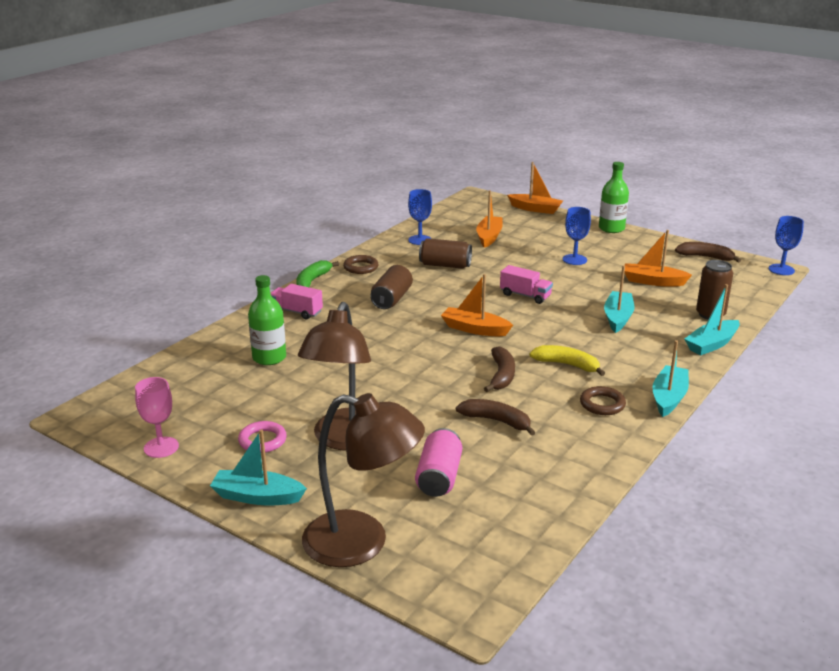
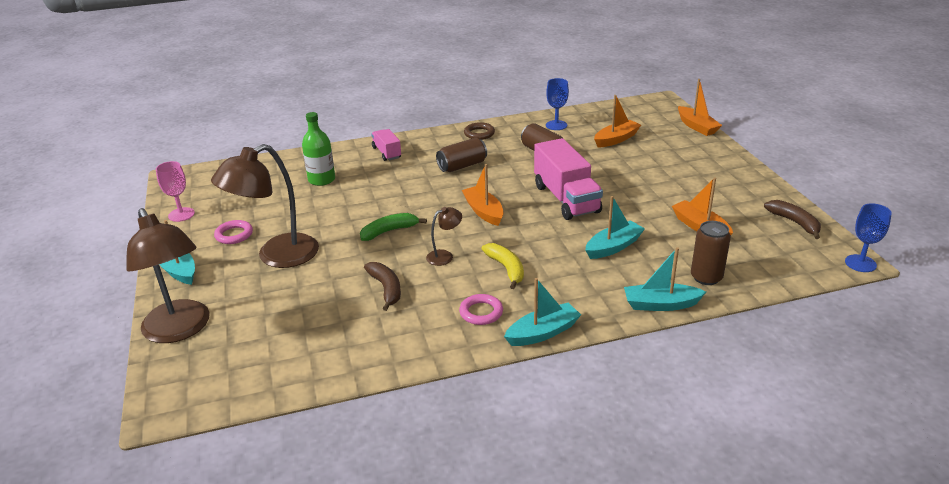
camera: 40 degrees right, 5 degrees up
green banana [296,260,339,287] -> green banana moved to [360,213,427,241]
pink can [415,428,462,497] -> none
brown banana [484,346,515,392] -> brown lamp [426,207,462,266]
pink truck [500,265,553,304] -> pink truck [534,138,603,220], size x1.86
blue goblet [563,207,591,265] -> none
brown ring [580,386,626,415] -> pink ring [459,294,503,325]
green bottle [599,162,629,233] -> none

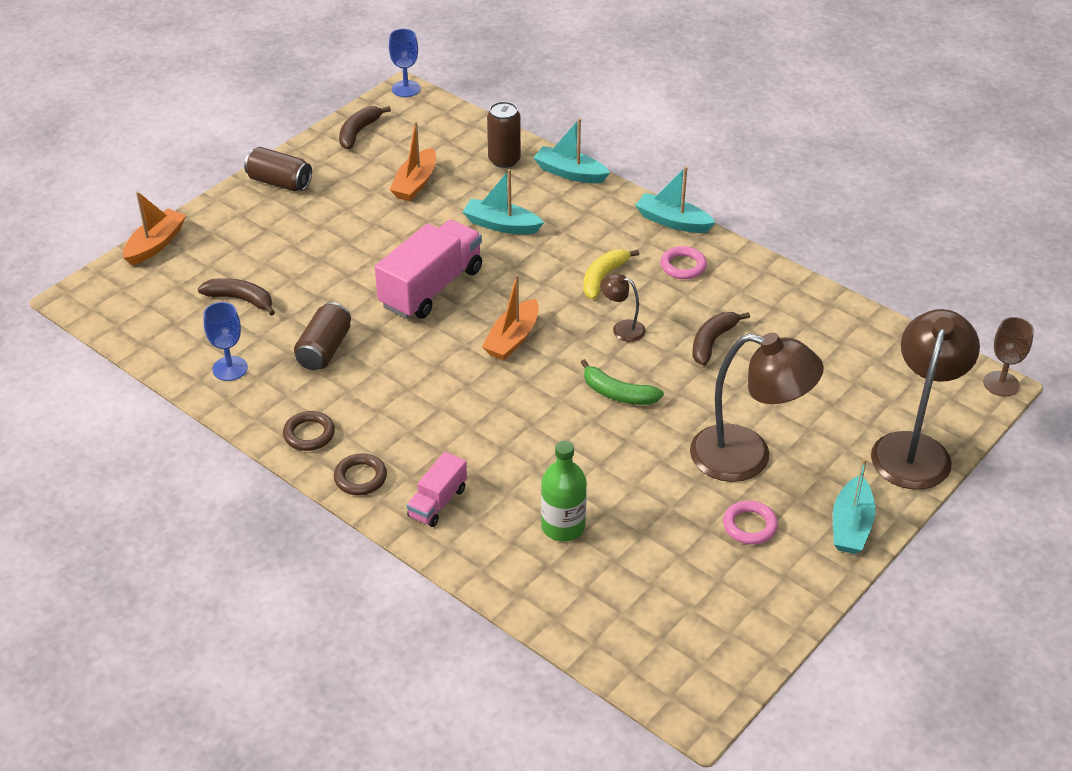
camera: 125 degrees left, 10 degrees up
pink goblet [156,161,195,222] -> none
brown can [436,138,487,172] -> brown can moved to [244,147,312,191]
orange boat [594,95,641,147] -> brown banana [198,278,275,316]
turquoise boat [624,247,706,311] -> turquoise boat turned 150 degrees clockwise [533,118,610,183]
none -> brown ring [334,454,387,495]
none -> brown goblet [983,317,1034,396]

